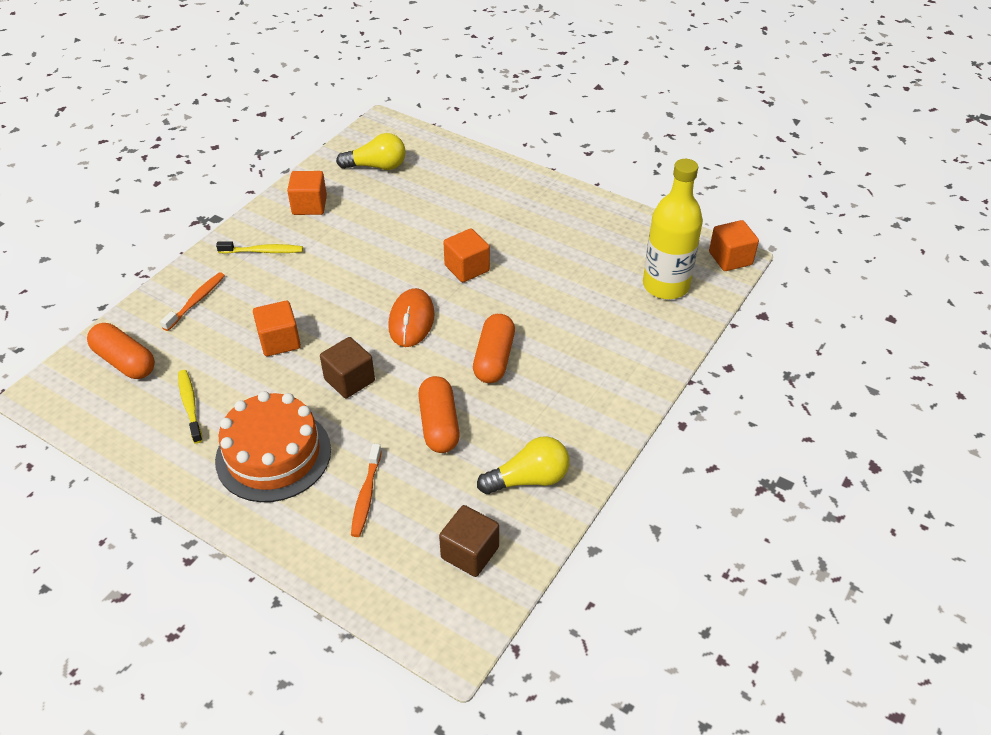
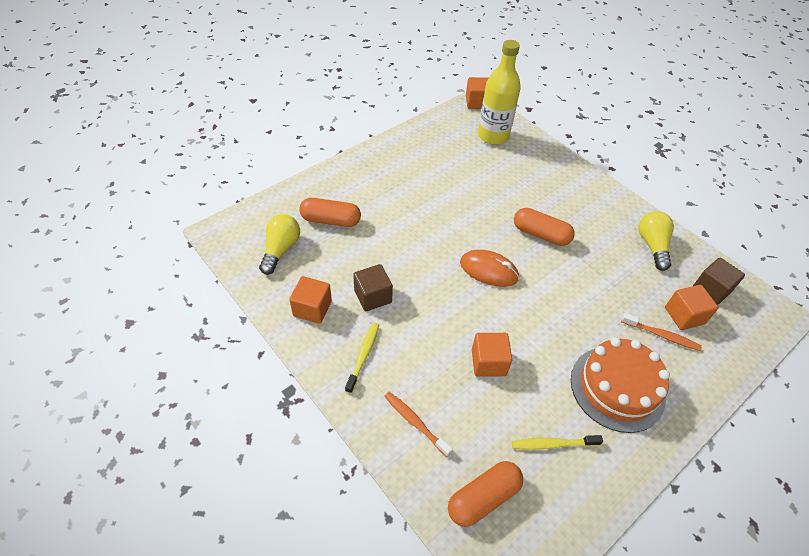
camera: 75 degrees left, 5 degrees up
brown cube [320,337,375,398] -> brown cube moved to [353,264,393,311]
orange capsule [418,376,460,453] -> orange capsule moved to [299,198,361,227]
orange cube [443,229,490,283] -> orange cube moved to [665,285,719,330]

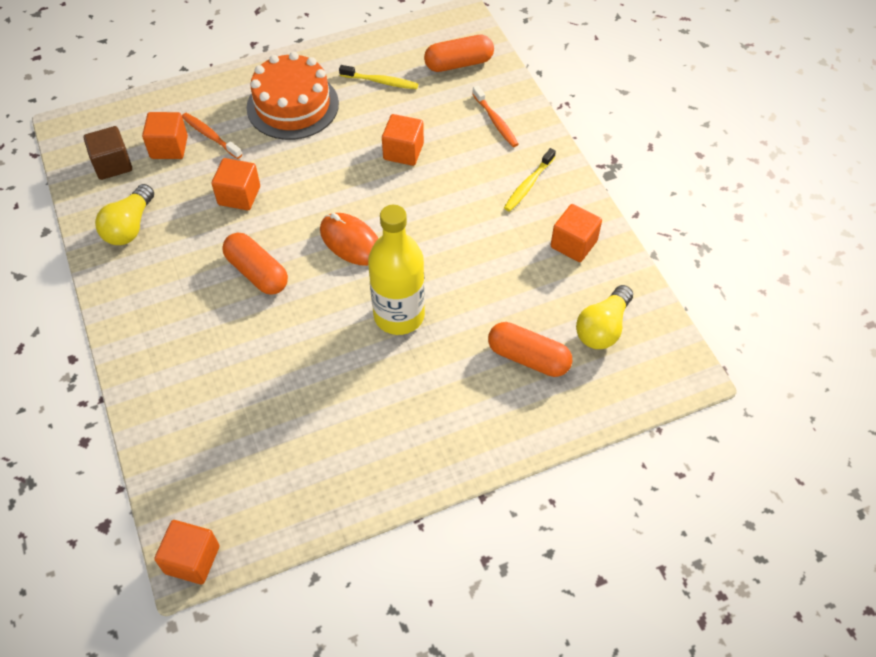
camera: 160 degrees left, 5 degrees up
brown cube [353,264,393,311] -> none
yellow bottle [478,40,521,145] -> yellow bottle moved to [368,205,425,335]
none -> orange cube [212,158,260,210]

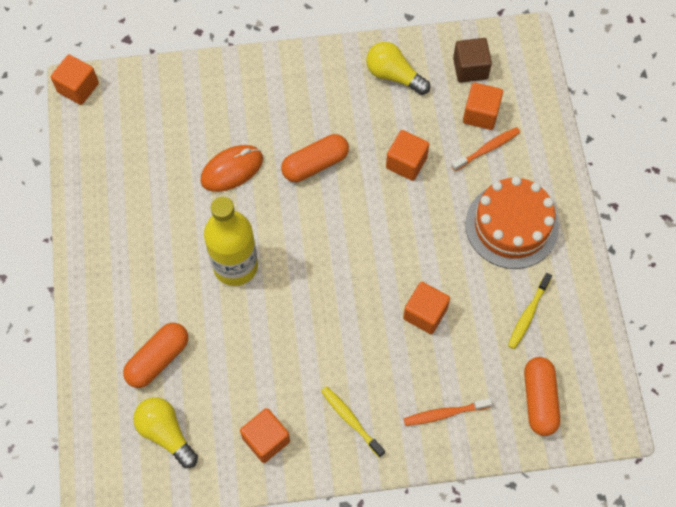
camera: 105 degrees right, 10 degrees up
orange mouse [320,213,378,266] -> orange mouse moved to [200,145,263,192]

